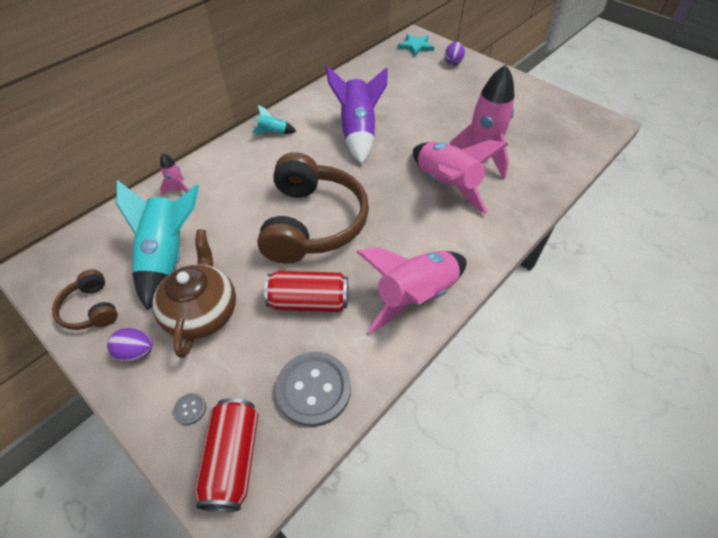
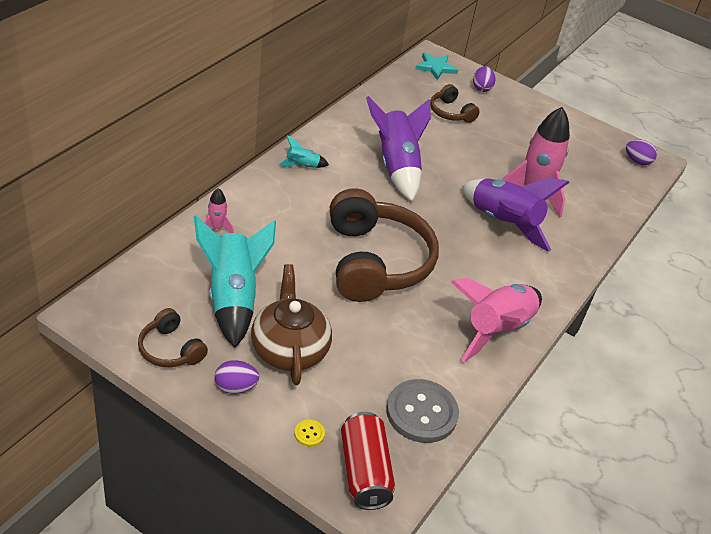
camera: 15 degrees left, 10 degrees down
grey button [174,393,206,425] -> yellow button [294,419,325,447]
red can [264,271,348,312] -> none
pink rocket [413,140,508,214] -> purple rocket [462,178,570,251]
none -> brown headphones [430,84,480,123]
none -> purple egg [626,139,657,165]

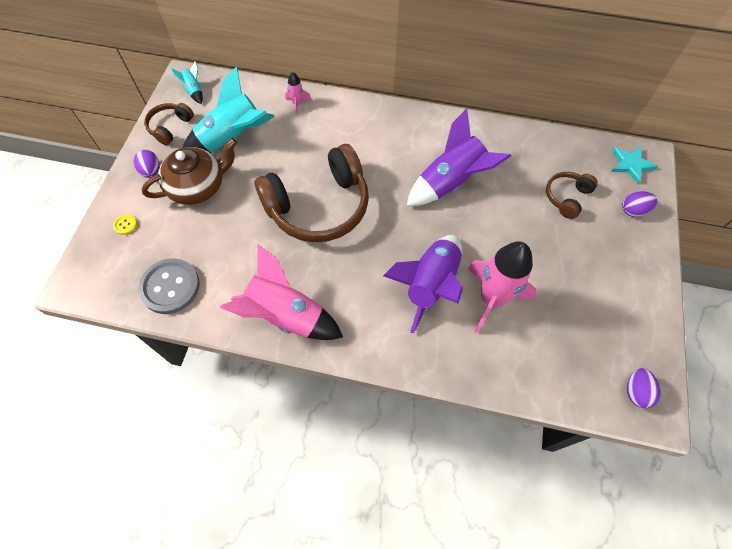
camera: 75 degrees right, 20 degrees up
turquoise rocket [278,136,329,168] -> turquoise rocket moved to [170,61,203,104]
red can [341,412,395,510] -> none

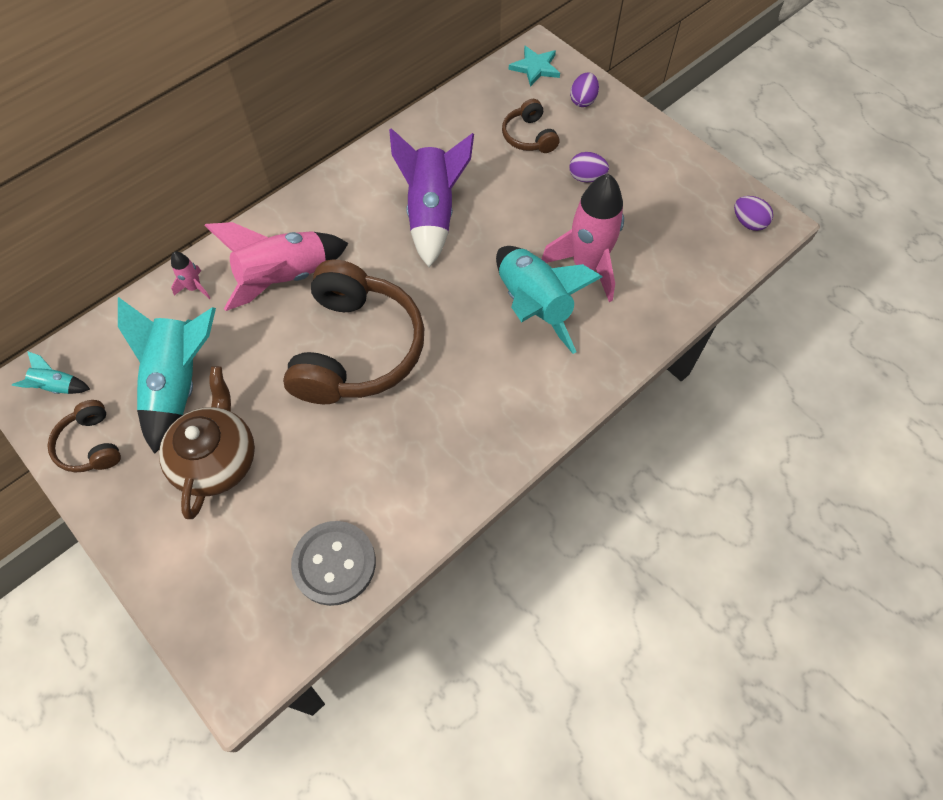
camera: 55 degrees left, 0 degrees up
yellow button [113,215,137,235] -> none
purple egg [133,150,159,178] -> purple egg moved to [570,152,609,182]
pink rocket [220,244,343,340] -> pink rocket moved to [205,222,348,311]
purple rocket [383,235,463,334] -> turquoise rocket [496,246,603,354]

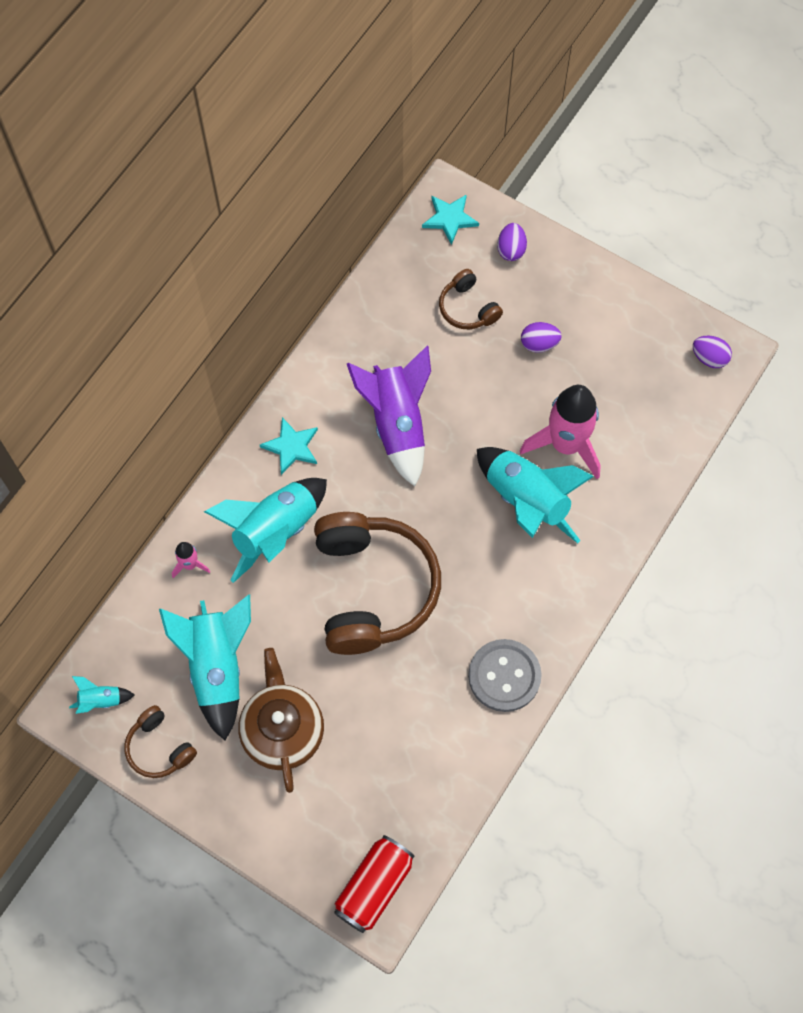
camera: 15 degrees left, 5 degrees up
pink rocket [205,222,348,311] -> turquoise rocket [204,478,327,583]
grey button [291,521,376,606] -> grey button moved to [468,639,542,712]
none -> turquoise star [260,417,318,475]
none -> red can [334,835,415,933]

